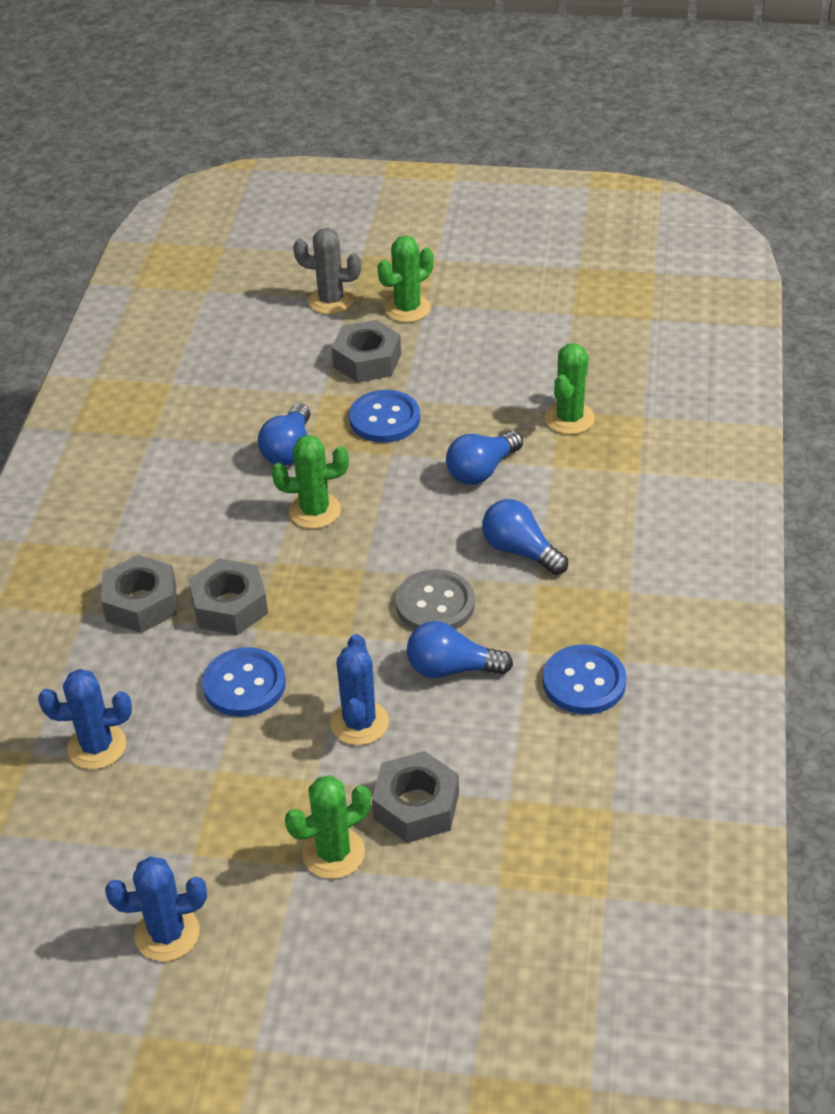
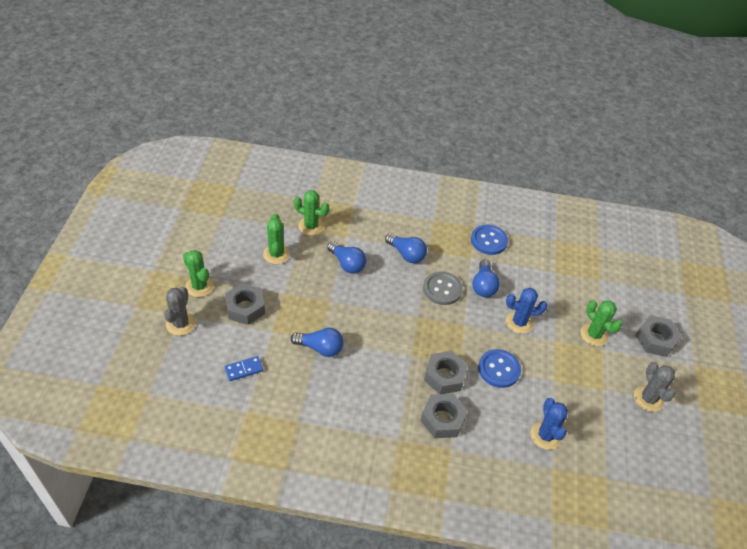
camera: 95 degrees left, 5 degrees up
blue cactus [105,856,207,961] -> grey cactus [634,362,676,412]
green cactus [272,435,349,529] -> green cactus moved to [263,213,290,264]
blue button [349,390,420,443] -> none
grey nut [372,751,459,843] -> grey nut moved to [635,315,682,357]
blue light bulb [482,499,568,575] -> blue light bulb turned 90 degrees counterclockwise [385,233,427,263]
none -> blue domino [225,356,263,381]

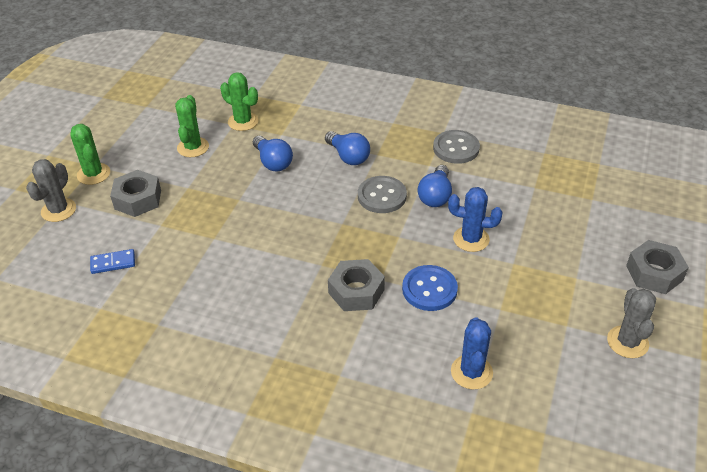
camera: 15 degrees right, 5 degrees down
blue light bulb [291,328,344,357] -> none
grey nut [420,394,468,438] -> none
blue button [471,225,508,255] -> grey button [433,130,480,164]
green cactus [581,300,622,346] -> none

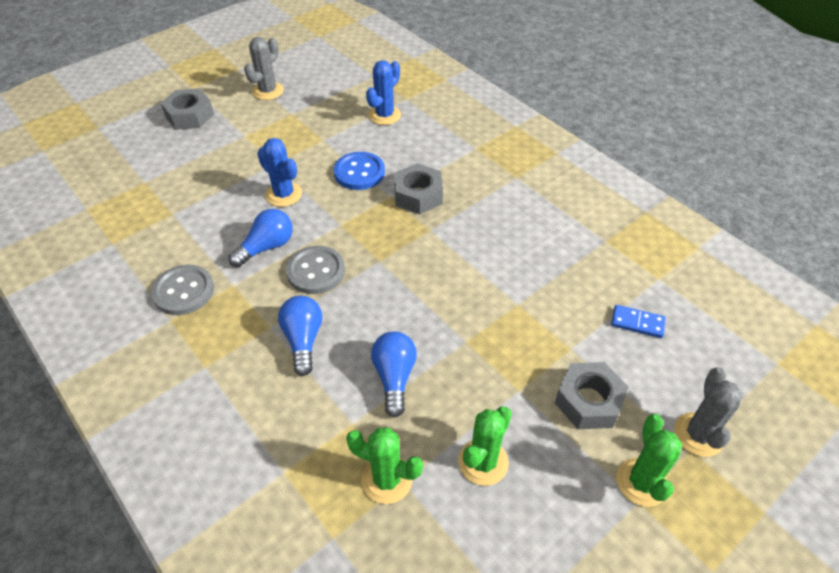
camera: 150 degrees left, 5 degrees up
grey cactus [26,159,76,222] -> grey cactus turned 45 degrees counterclockwise [674,367,743,457]
green cactus [220,72,258,131] -> green cactus turned 45 degrees counterclockwise [346,428,423,504]

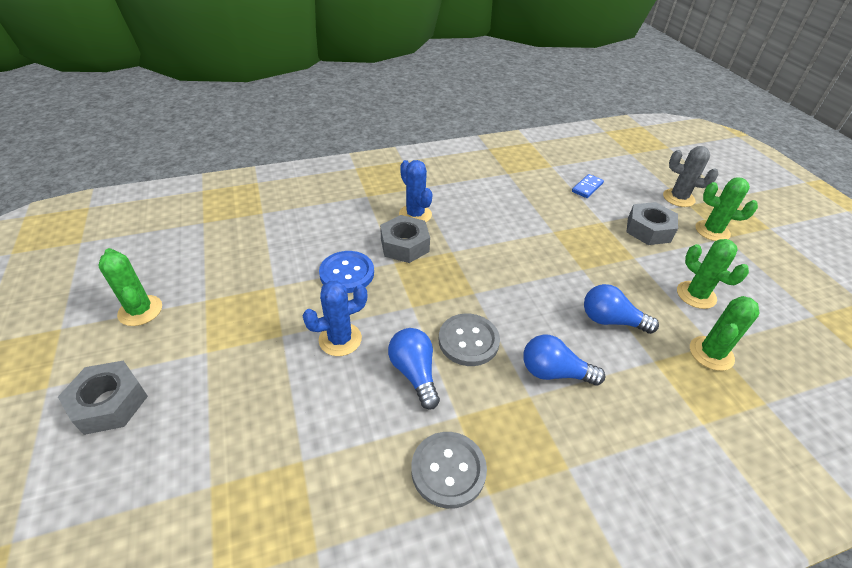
camera: 70 degrees left, 5 degrees down
grey cactus [244,37,284,100] -> green cactus [98,248,162,326]
blue cactus [366,60,401,125] -> blue cactus moved to [399,160,432,222]

